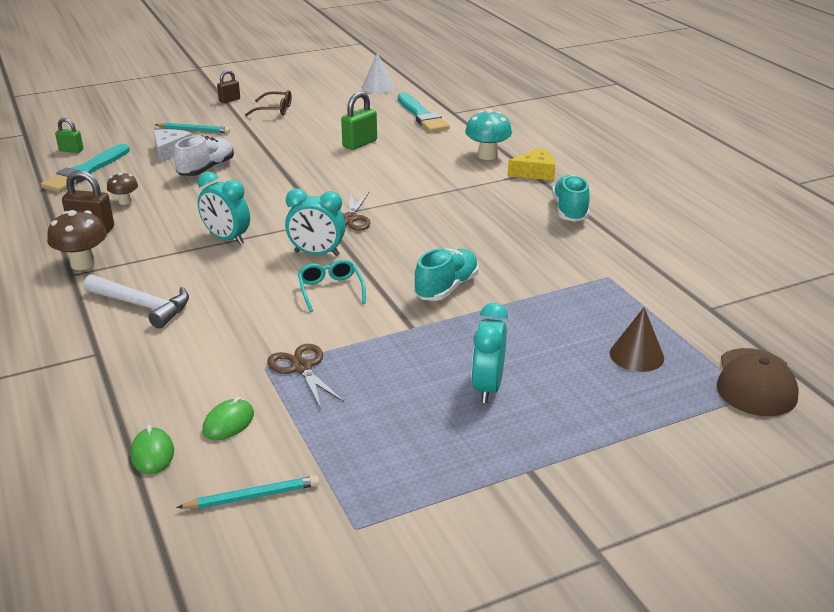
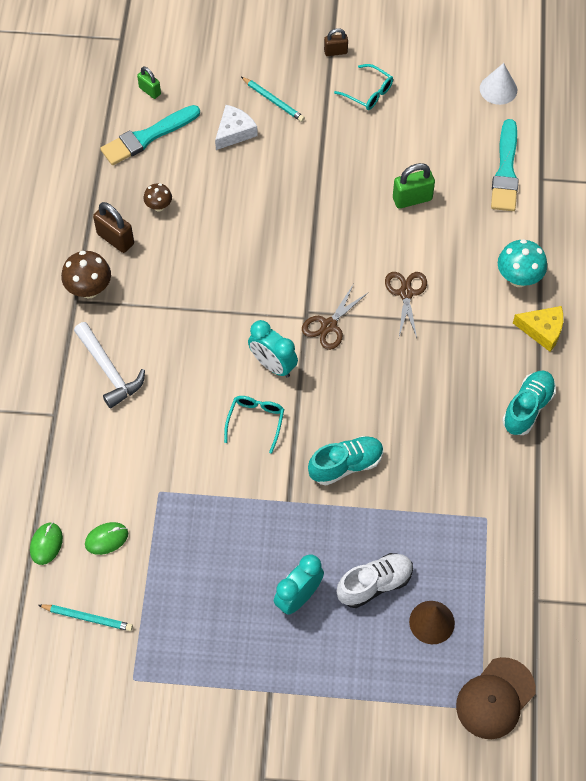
camera: 30 degrees right, 30 degrees up
white shoe [174,135,234,176] -> white shoe moved to [337,553,413,608]
turquoise clock [198,172,250,245] -> none
brown glasses [245,90,291,116] -> turquoise glasses [334,64,393,110]
brown scissors [267,344,344,408] -> brown scissors moved to [385,272,427,338]

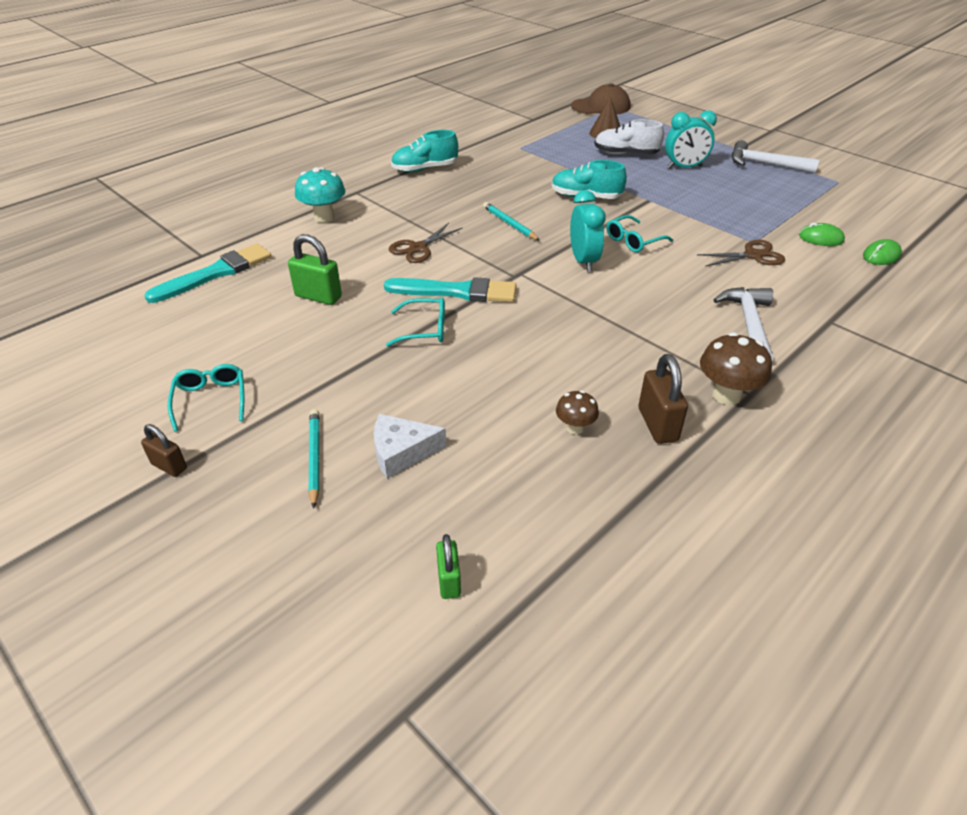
camera: 140 degrees left, 20 degrees down
turquoise pencil [38,604,133,631] -> turquoise pencil moved to [483,202,540,241]
turquoise brush [100,105,200,165] -> turquoise brush moved to [384,277,516,302]
brown scissors [302,285,368,350] -> brown scissors moved to [697,240,785,267]
white cone [480,63,517,105] -> none
yellow cheese [513,306,563,352] -> none
none -> turquoise glasses [386,298,445,347]
none -> white hammer [732,140,820,173]

